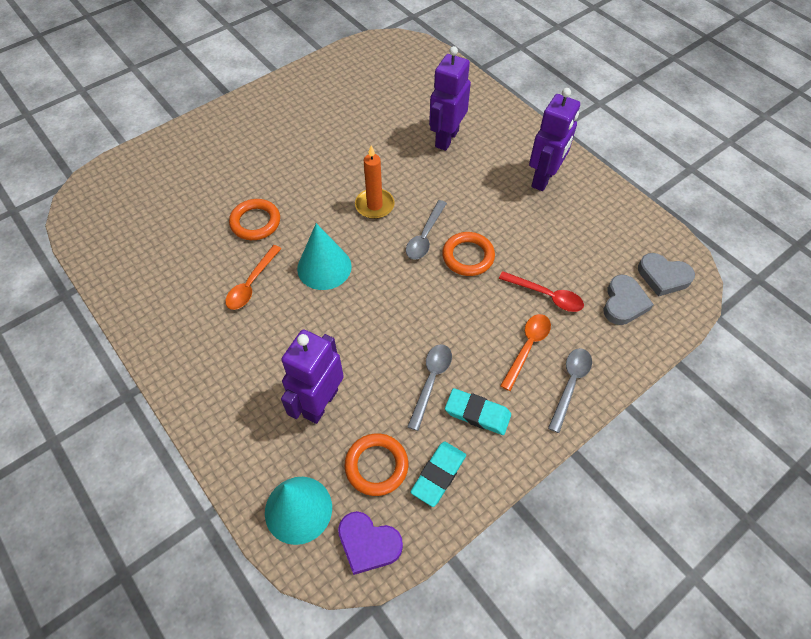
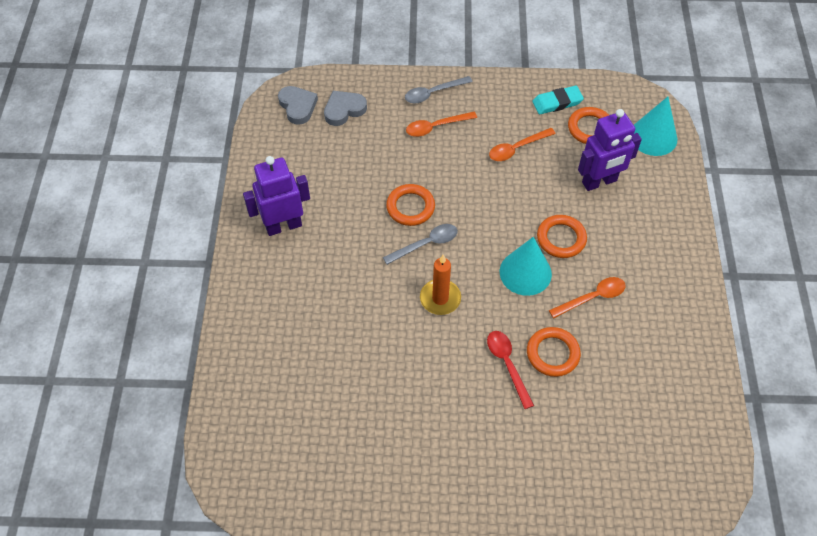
camera: 140 degrees left, 0 degrees up
purple heart [338,511,403,575] -> none
grey spoon [407,344,452,431] -> orange spoon [489,128,555,161]
purple robot [429,46,471,151] -> none
turquoise eraser [445,388,511,435] -> none
red spoon [499,271,584,312] -> red spoon moved to [487,331,534,409]
none -> orange ring [537,215,587,258]

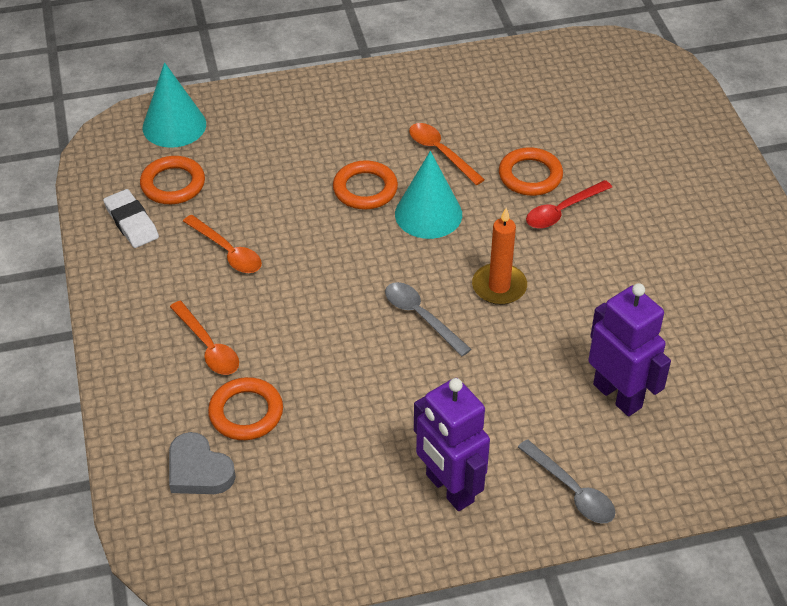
camera: 105 degrees left, 10 degrees down
grey heart [278,86,318,125] -> none
orange ring [386,184,435,226] -> orange ring moved to [208,377,283,440]
grey spoon [405,76,473,103] -> grey spoon moved to [518,439,616,524]
turquoise eraser [532,86,584,114] -> white eraser [103,189,159,248]
purple robot [578,109,642,191] -> purple robot moved to [588,283,671,417]

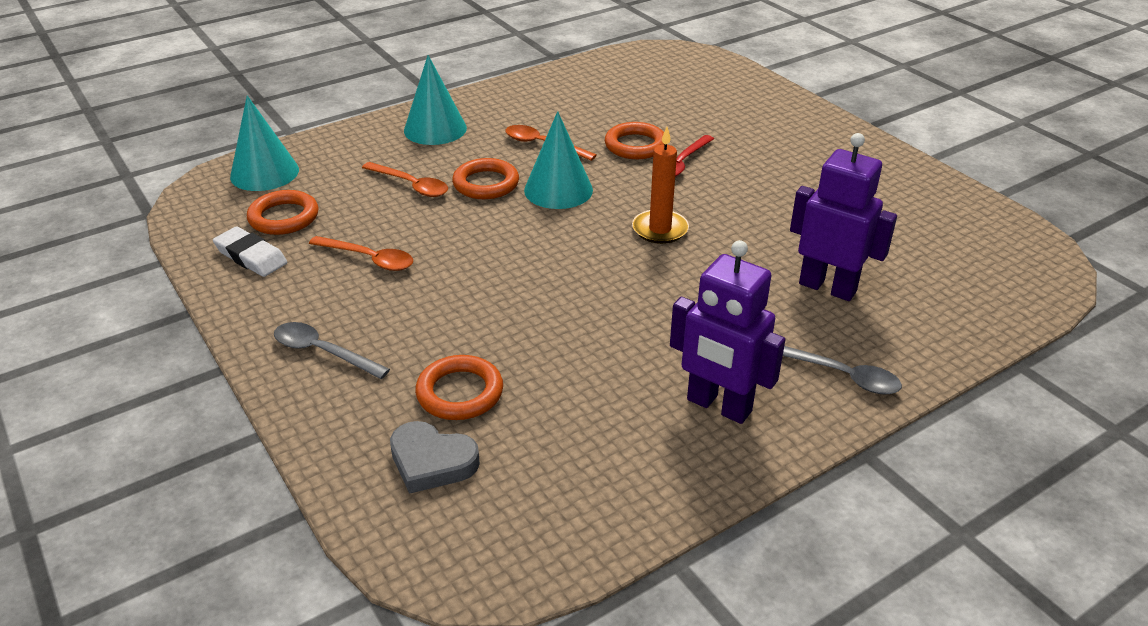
camera: 20 degrees left, 10 degrees down
orange spoon [170,301,239,375] -> orange spoon moved to [362,162,448,197]
grey spoon [385,282,471,356] -> grey spoon moved to [274,322,390,379]
none -> turquoise cone [404,55,467,145]

